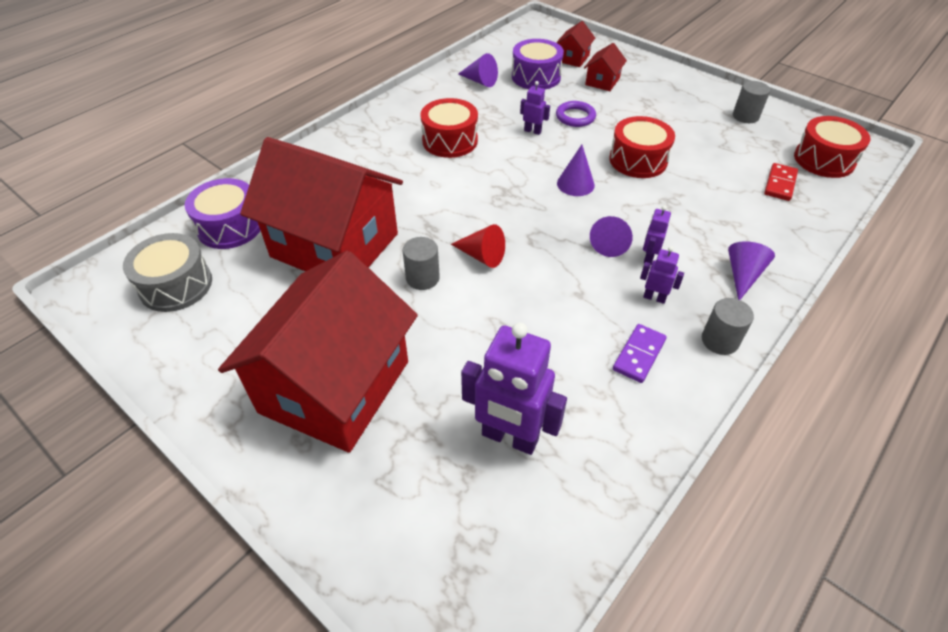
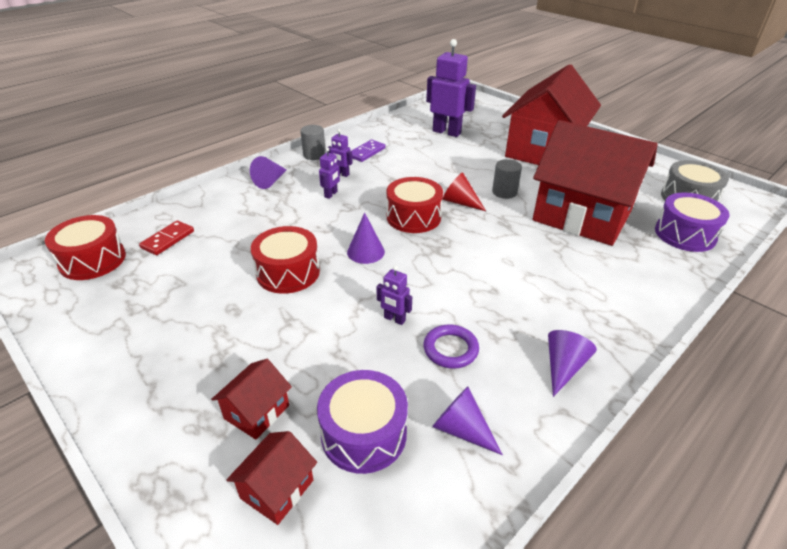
camera: 175 degrees left, 10 degrees down
red drum [420,98,478,158] -> red drum moved to [387,177,443,233]
purple ring [556,101,596,127] -> purple ring moved to [424,324,479,369]
purple cone [590,216,633,257] -> purple cone moved to [548,330,597,397]
grey cylinder [733,81,770,123] -> none

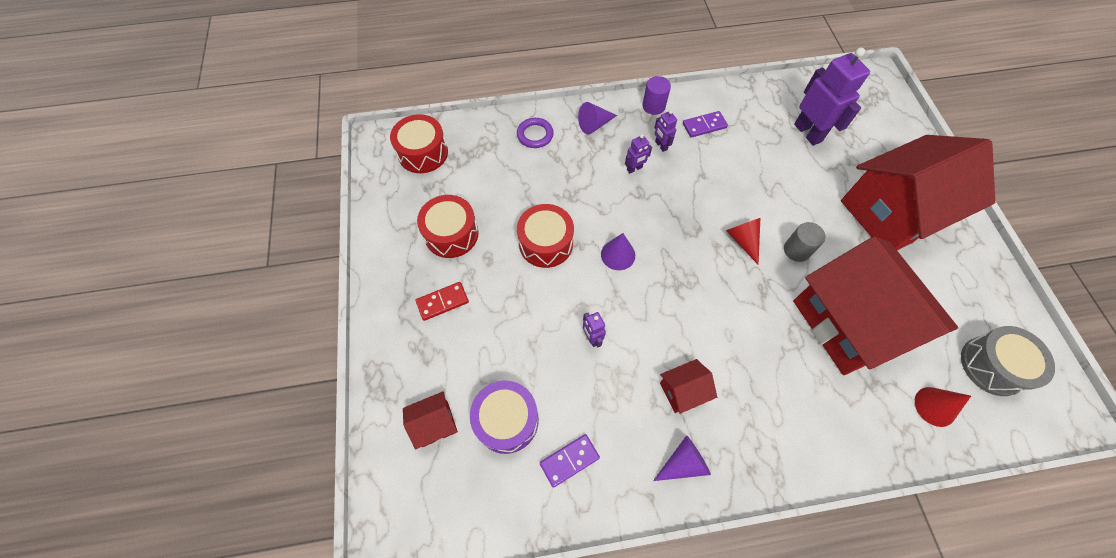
camera: 35 degrees right, 25 degrees up
red domino [139,220,194,255] -> red domino moved to [416,282,469,321]
red house [211,359,292,440] -> red house moved to [660,359,717,414]
grey cylinder [300,125,326,160] -> purple cylinder [642,76,671,115]
red drum [387,177,443,233] -> red drum moved to [417,195,479,258]
purple ring [424,324,479,369] -> purple ring moved to [517,118,554,148]
purple cone [432,386,503,455] -> purple domino [540,434,600,488]
purple drum [655,193,730,252] -> red cone [915,387,971,427]

